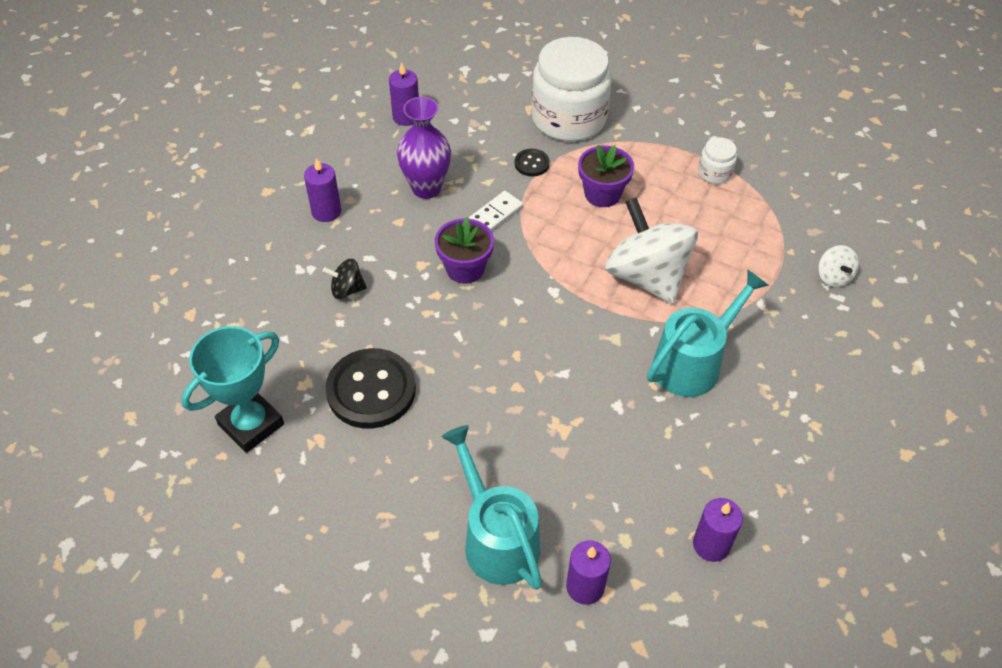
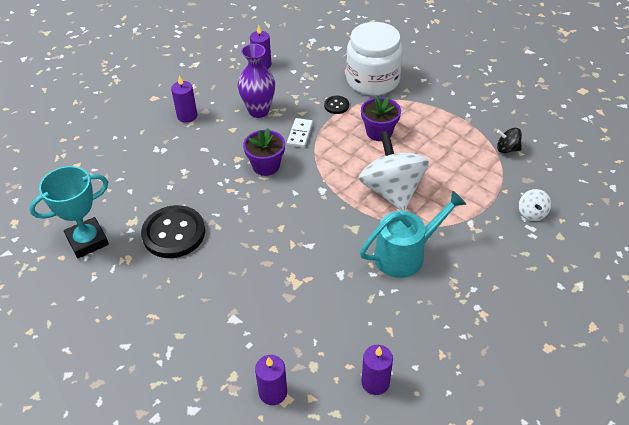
camera: 15 degrees right, 5 degrees down
black spinning top [323,259,367,299] -> black spinning top moved to [497,128,522,153]
turquoise watering can [442,425,542,589] -> none
white domino [469,191,523,231] -> white domino turned 45 degrees counterclockwise [287,118,313,148]
white jar [698,137,737,184] -> none

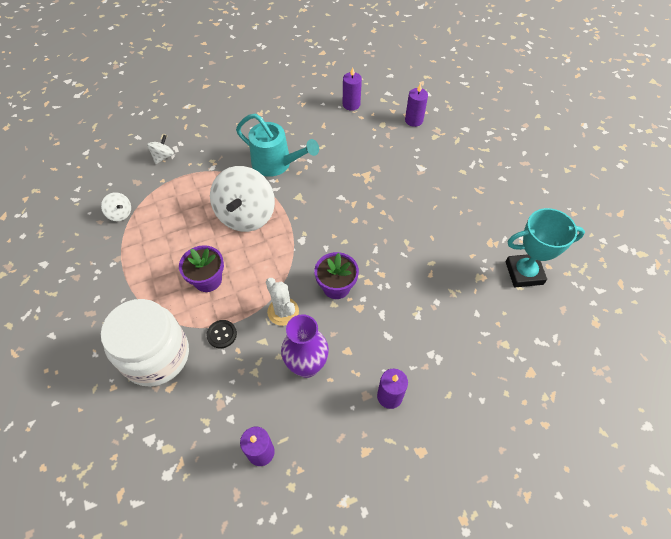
camera: 155 degrees left, 10 degrees up
black button [141,205,205,258] -> none
white domino [287,118,313,148] -> white cactus [266,278,299,326]
turquoise watering can [360,190,466,278] -> turquoise watering can turned 150 degrees counterclockwise [236,114,319,177]
black spinning top [497,128,522,153] -> white spinning top [101,192,131,221]

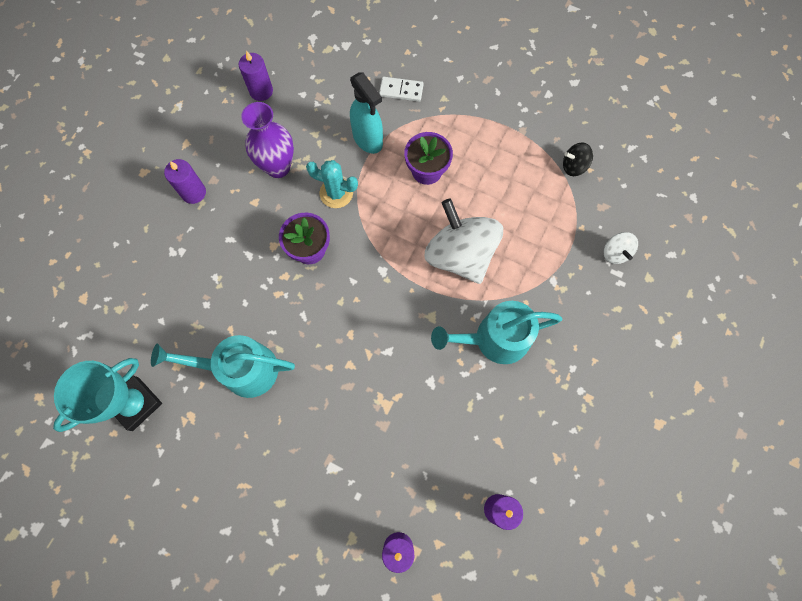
camera: 140 degrees right, 15 degrees up
white spinning top [101,192,131,221] -> black spinning top [563,142,593,176]
white jar [101,299,189,387] -> white domino [379,77,424,102]
black button [207,320,237,349] -> turquoise spray bottle [350,72,383,154]
white cactus [266,278,299,326] -> turquoise cactus [306,160,358,208]
none -> turquoise watering can [151,335,295,398]

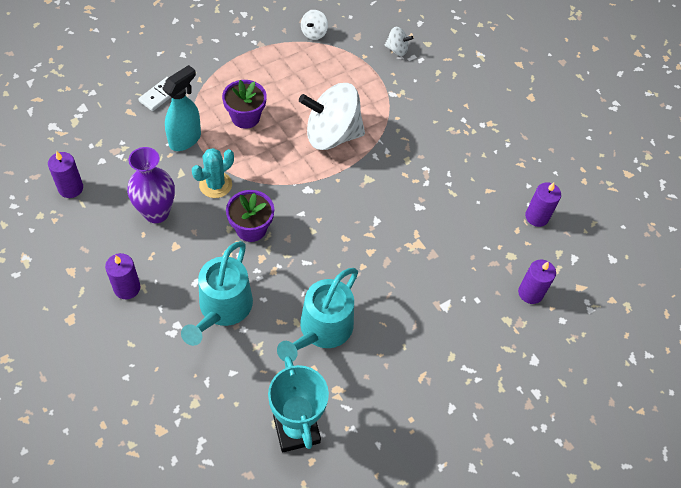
camera: 65 degrees left, 15 degrees down
turquoise spray bottle [350,72,383,154] -> turquoise spray bottle turned 45 degrees counterclockwise [162,65,201,151]
turquoise watering can [431,301,562,364] -> turquoise watering can moved to [181,241,253,346]
black spinning top [563,142,593,176] -> white spinning top [301,10,328,40]

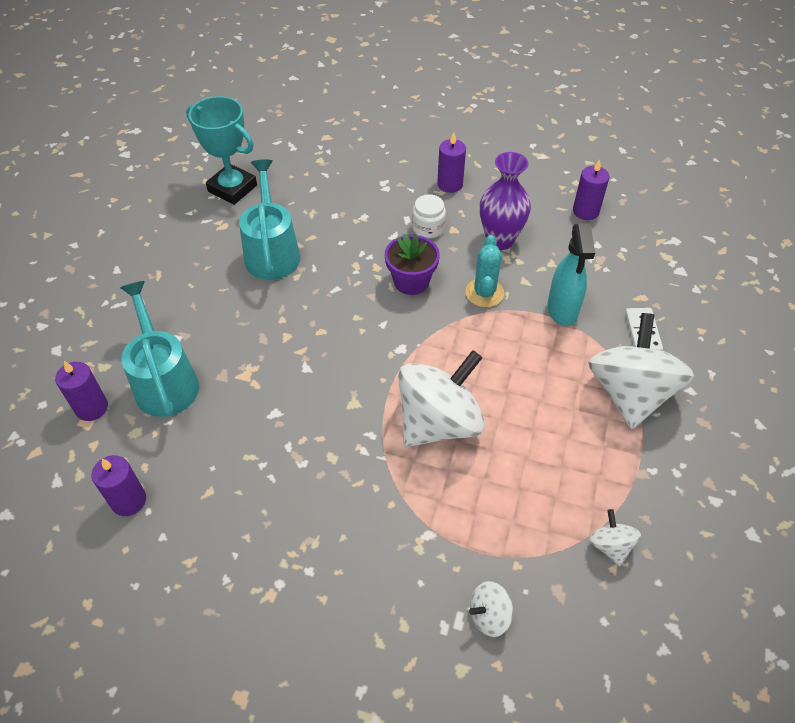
camera: 145 degrees right, 5 degrees down
turquoise watering can [181,241,253,346] -> turquoise watering can moved to [120,281,199,417]
purple flower pot [222,80,267,129] -> none
none -> white jar [412,194,446,238]
none -> white spinning top [588,313,694,429]

